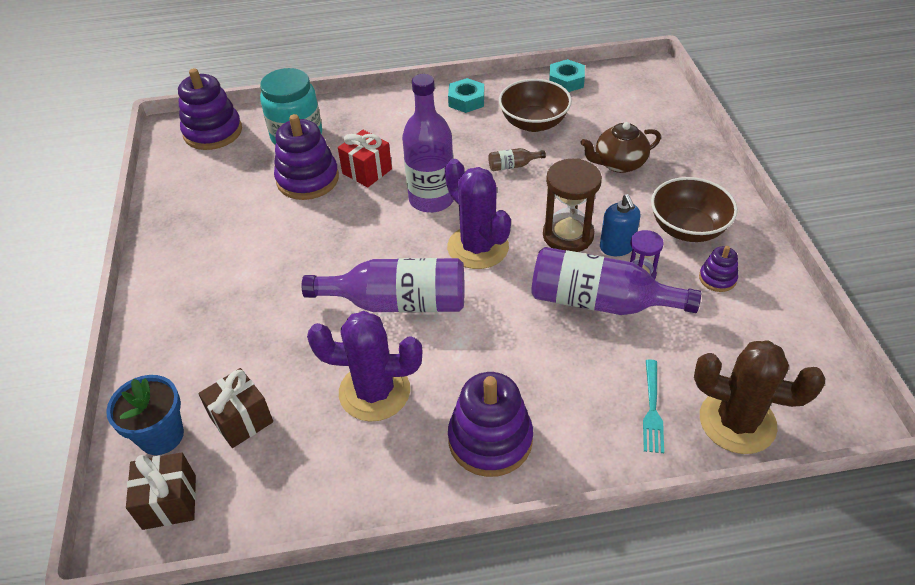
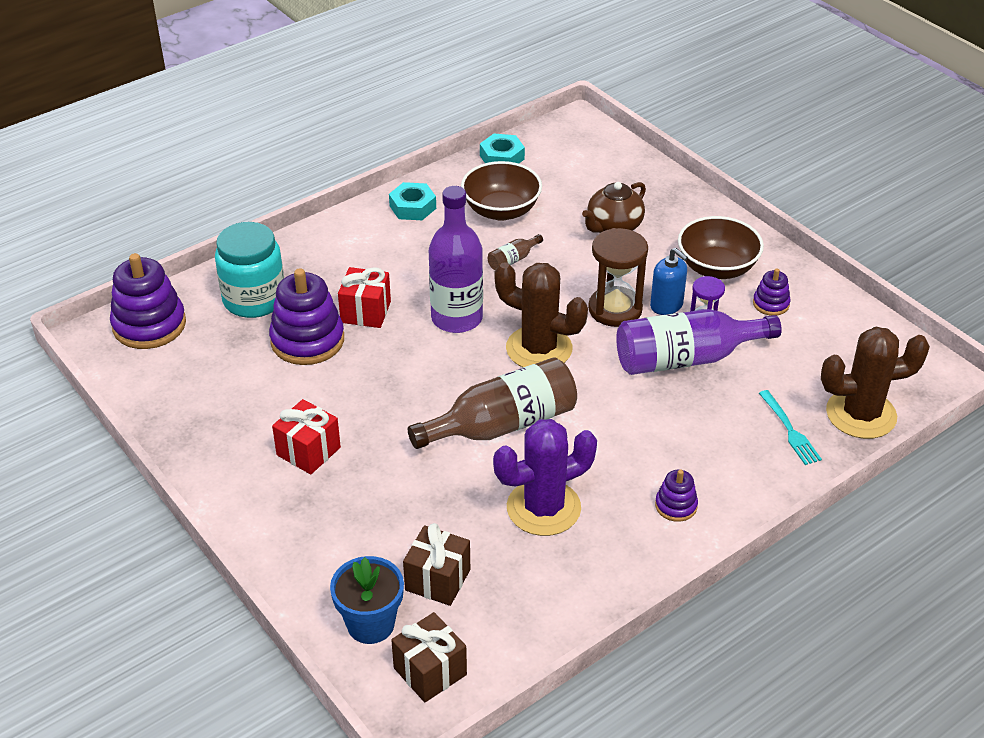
camera: 30 degrees left, 5 degrees down
purple bottle [302,258,464,313] -> brown bottle [408,357,577,449]
purple cactus [445,159,511,269] -> brown cactus [495,262,588,367]
purple stacking toy [448,372,533,477] -> purple stacking toy [655,470,698,522], size x0.51
none -> red gift [272,399,341,475]

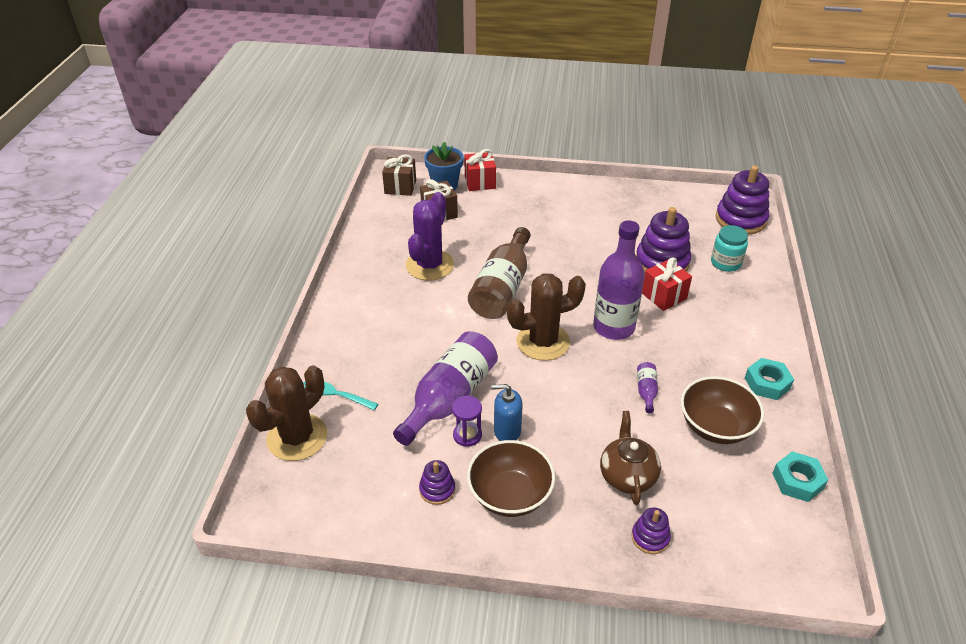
camera: 135 degrees right, 0 degrees up
turquoise jar [215,222,284,318] -> turquoise jar [711,225,748,272], size x0.64
red gift [272,399,341,475] -> red gift moved to [464,149,496,191]
brown bottle [488,234,543,270] -> purple bottle [637,362,658,413]
brown hourglass [588,228,648,327] -> none
purple stacking toy [655,470,698,522] -> purple stacking toy moved to [631,507,671,554]

